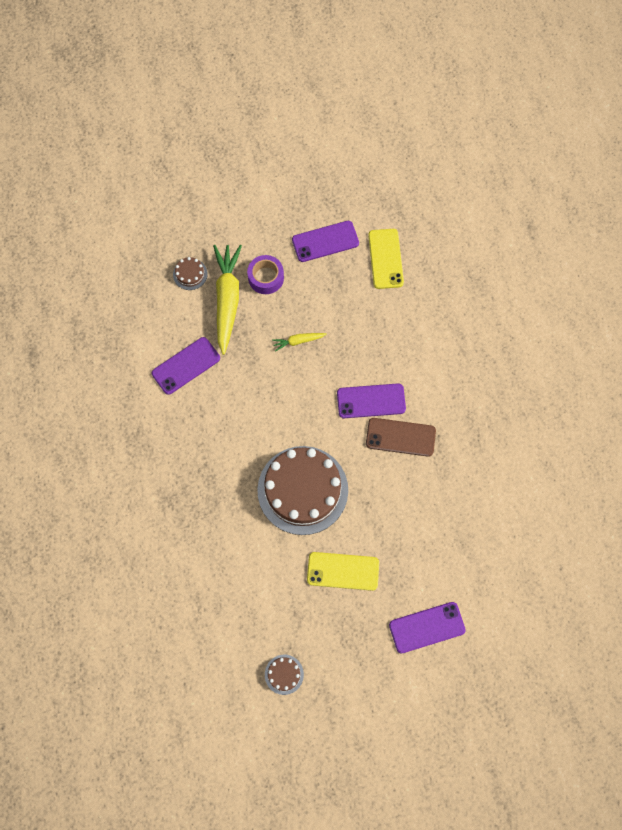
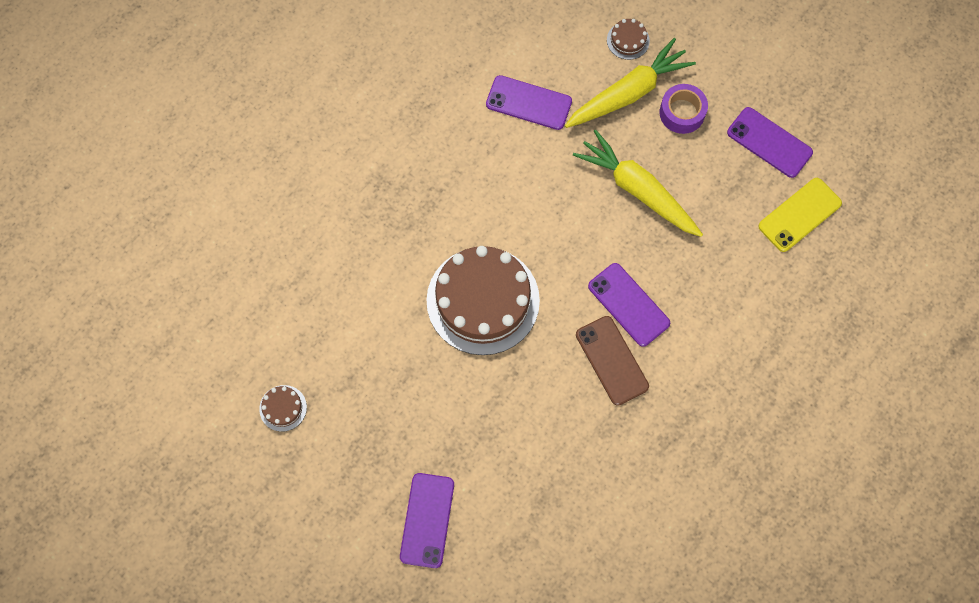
camera: 55 degrees right, 0 degrees up
yellow carrot [272,333,327,352] -> yellow carrot [573,130,703,237], size x2.18
yellow phone [307,552,379,591] -> none
purple phone [389,602,466,653] -> purple phone turned 60 degrees clockwise [400,473,454,568]

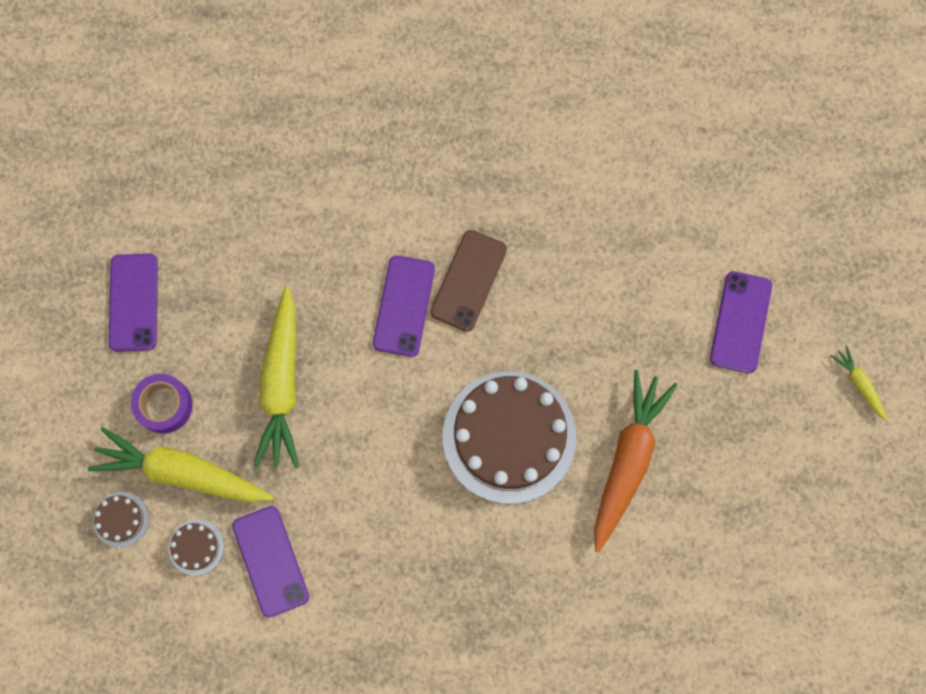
camera: 130 degrees left, 5 degrees up
brown cake [259,385,307,432] -> brown cake moved to [168,520,224,576]
purple phone [400,473,454,568] -> purple phone turned 45 degrees counterclockwise [710,271,772,374]
yellow phone [758,178,842,252] -> none
none -> orange carrot [594,370,678,552]
none -> yellow carrot [831,345,888,421]

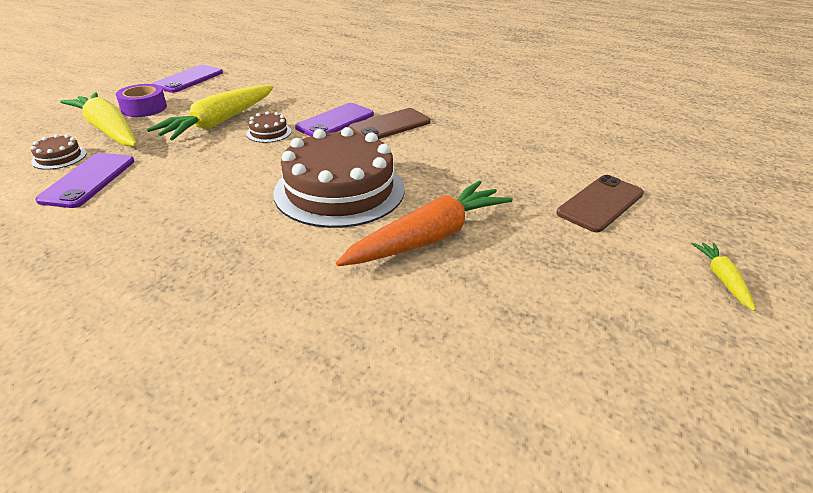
camera: 30 degrees right, 40 degrees down
brown cake [93,492,149,548] -> brown cake moved to [246,111,291,143]
purple phone [710,271,772,374] -> brown phone [556,175,644,232]

